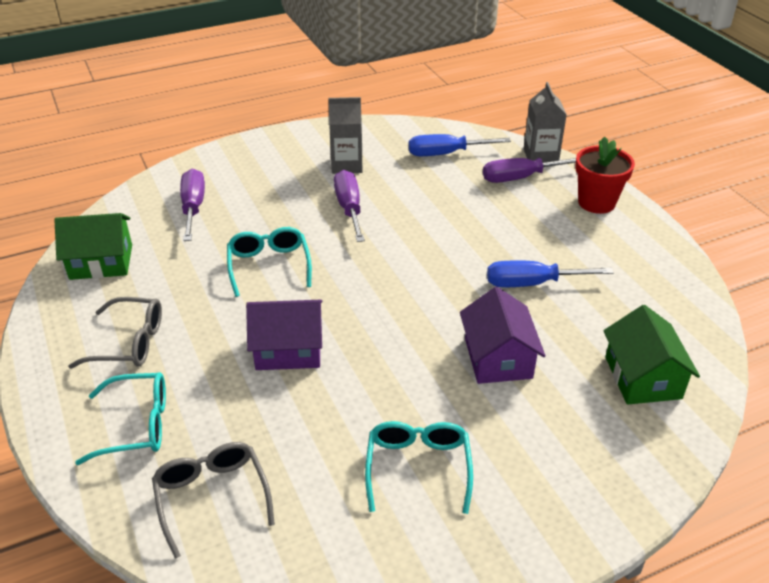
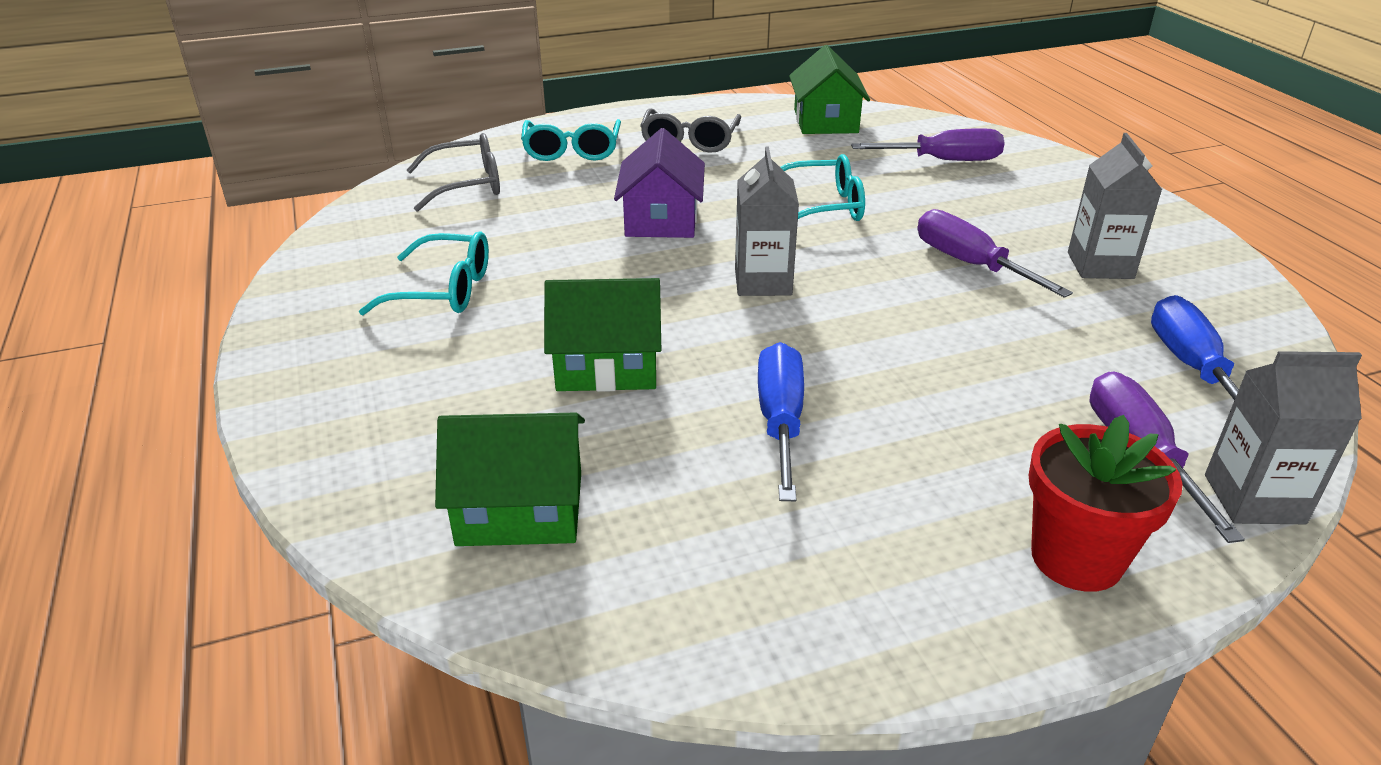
camera: 95 degrees right, 5 degrees down
purple screwdriver [334,170,365,242] -> purple screwdriver turned 120 degrees counterclockwise [917,209,1073,298]
purple house [460,287,545,384] -> green house [544,278,661,392]
none -> grey carton [735,146,799,296]

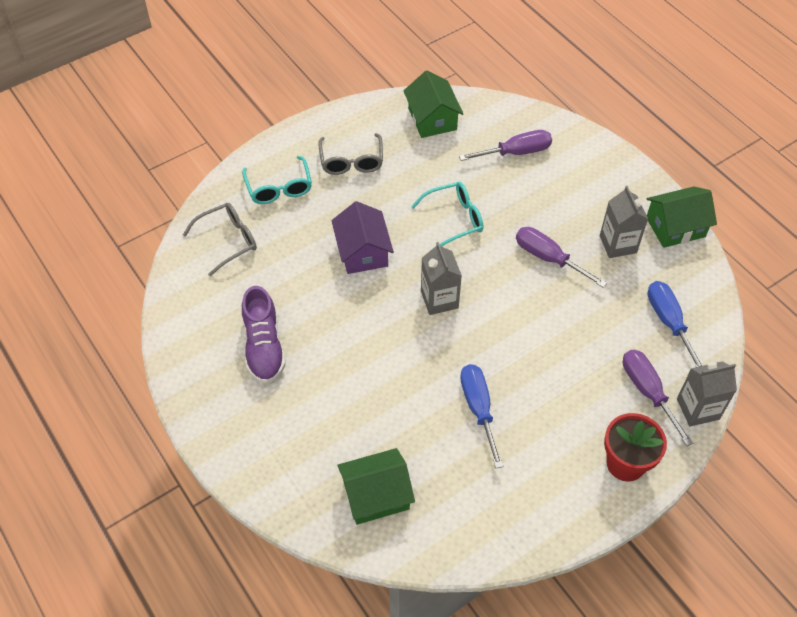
camera: 15 degrees left, 20 degrees up
turquoise glasses [359,231,489,315] -> purple shoe [242,286,286,384]
green house [544,278,661,392] -> green house moved to [647,186,717,248]

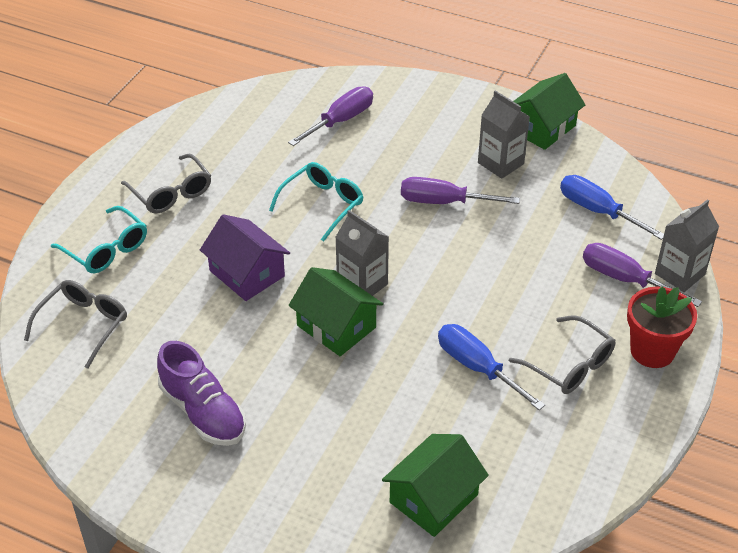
camera: 30 degrees left, 10 degrees down
green house [404,70,463,138] -> green house moved to [288,267,383,356]
none -> grey glasses [509,315,615,394]

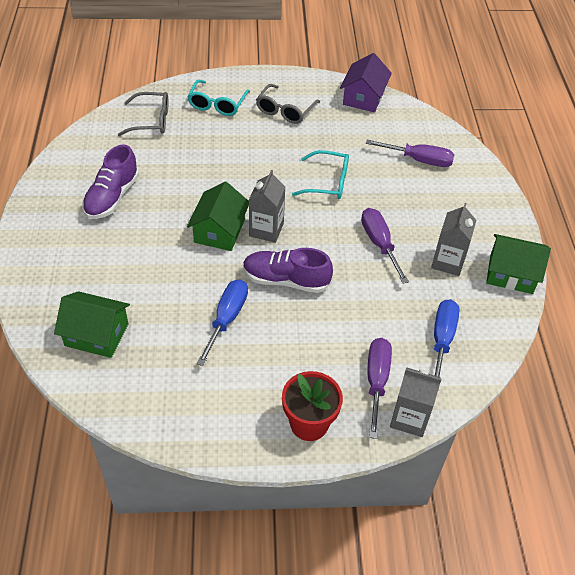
camera: 60 degrees right, 5 degrees up
purple house [200,214,290,301] -> purple house moved to [340,53,392,112]
grey glasses [509,315,615,394] -> none
none -> purple shoe [243,248,333,293]

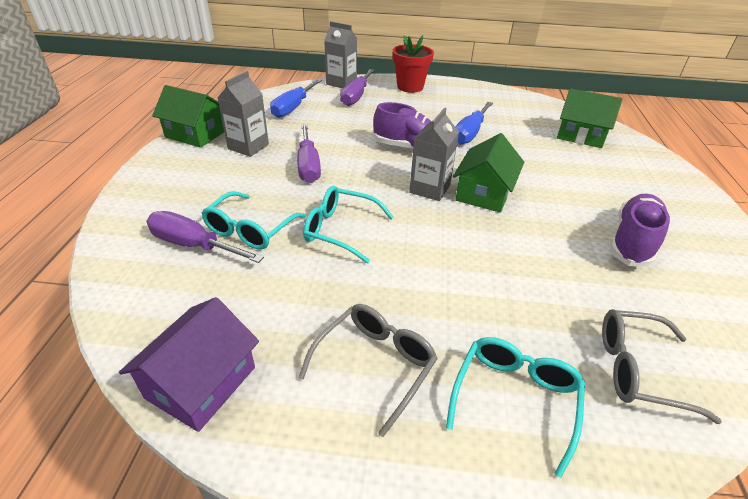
camera: 170 degrees left, 10 degrees down
none -> turquoise glasses [201,191,306,250]

